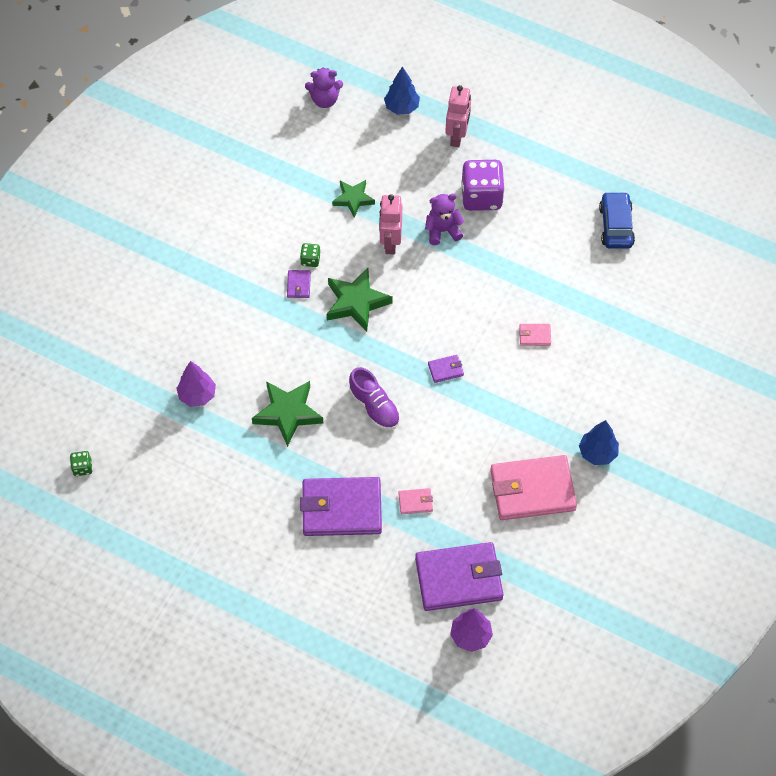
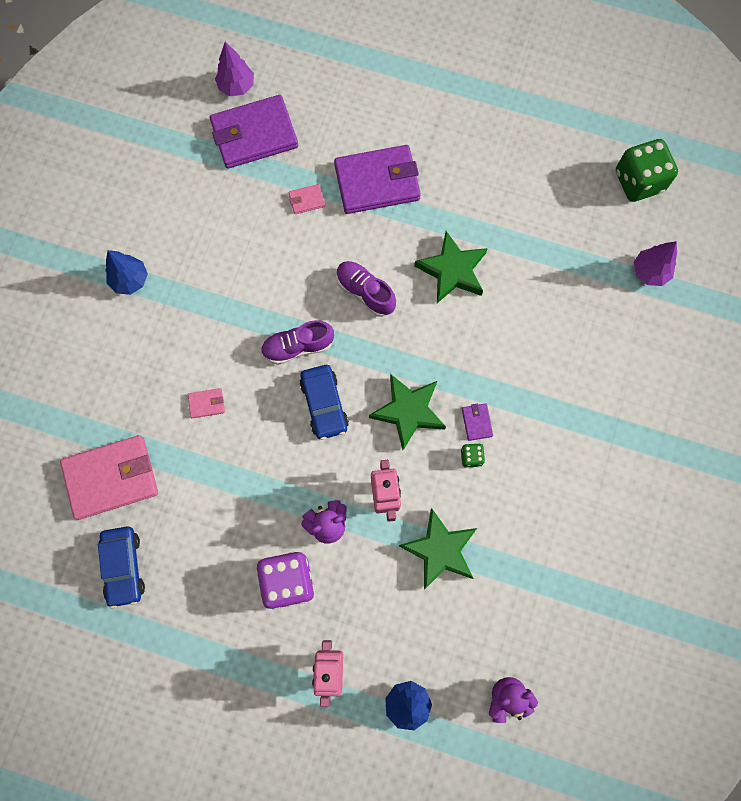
camera: 170 degrees right, 15 degrees up
green dice [70,451,93,476] -> green dice [616,139,678,202], size x2.21
purple tree [176,361,216,407] -> purple tree moved to [634,241,677,286]
green star [332,180,375,217] -> green star [399,508,477,589], size x1.55
purple wallet [428,355,464,383] -> purple shoe [261,320,334,365]
pink wallet [490,455,577,520] -> pink wallet moved to [60,435,158,520]
none -> blue car [300,365,349,440]

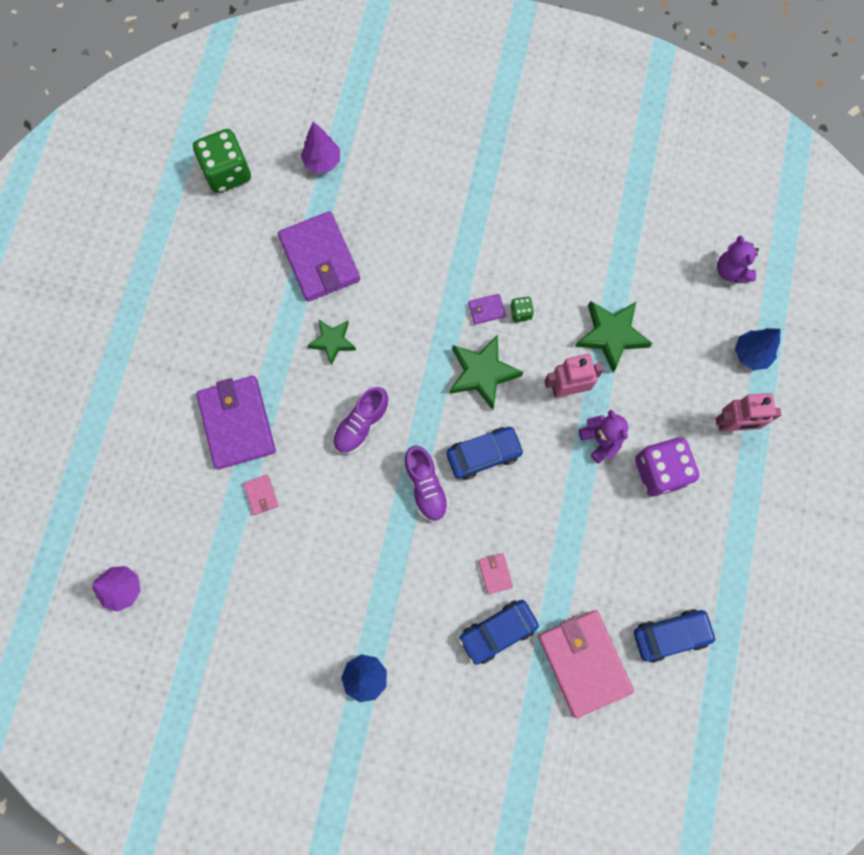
camera: 95 degrees left, 0 degrees up
purple wallet [210,95,298,169] -> purple wallet moved to [278,211,360,302]
green star [414,231,488,303] -> green star [307,319,356,365], size x0.64
none -> blue car [459,600,539,665]

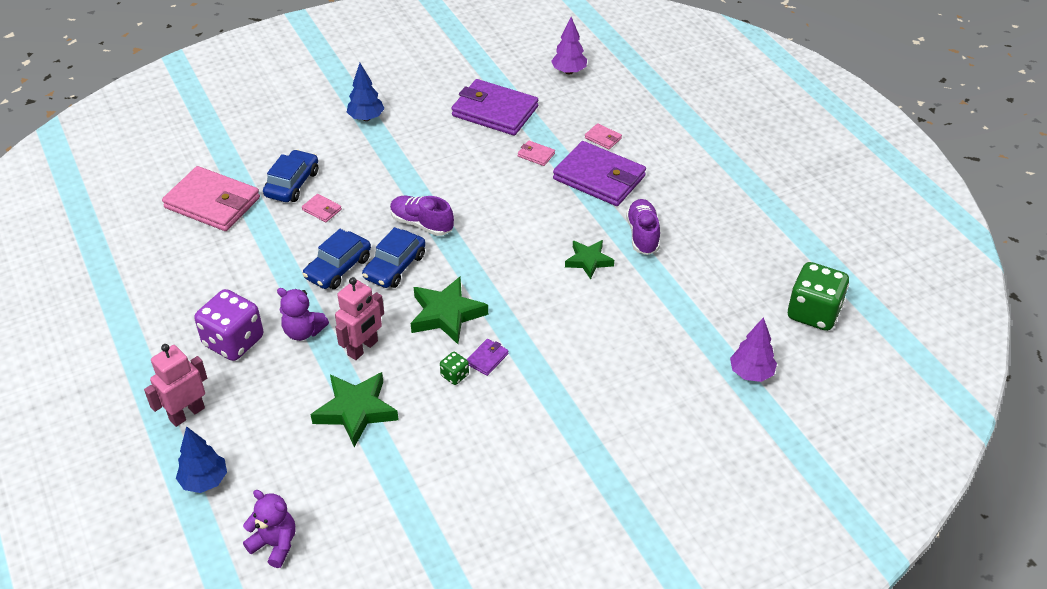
camera: 140 degrees right, 30 degrees down
purple wallet [278,211,360,302] -> purple wallet moved to [452,79,538,135]
purple shoe [333,387,389,454] -> purple shoe moved to [626,199,660,255]
blue car [634,609,717,663] -> blue car moved to [303,229,371,289]
none -> pink wallet [585,123,622,149]

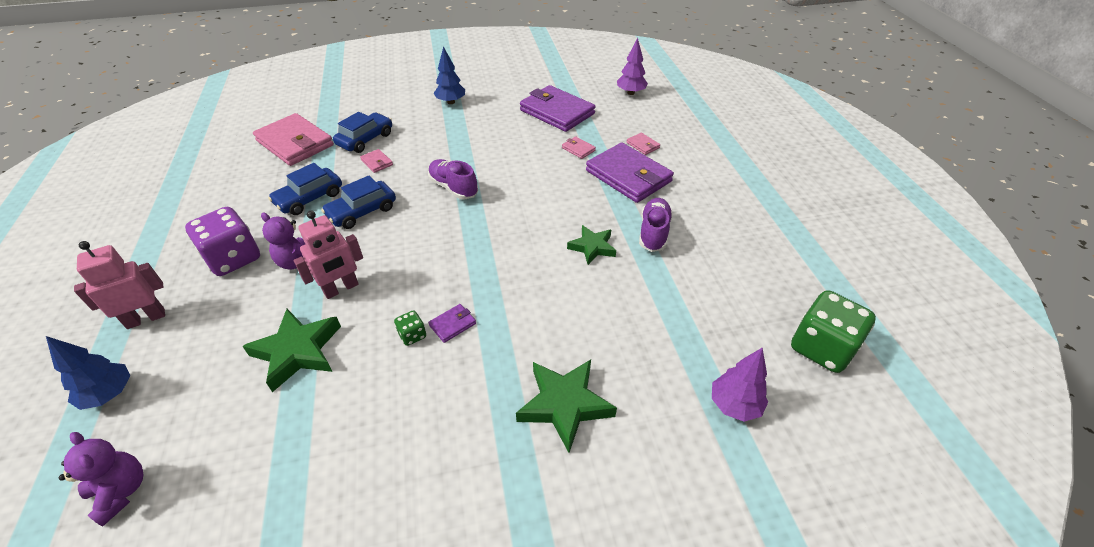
camera: 15 degrees right, 0 degrees up
blue car [362,227,426,288] -> blue car moved to [268,163,342,215]
green star [411,277,488,344] -> green star moved to [516,360,617,453]

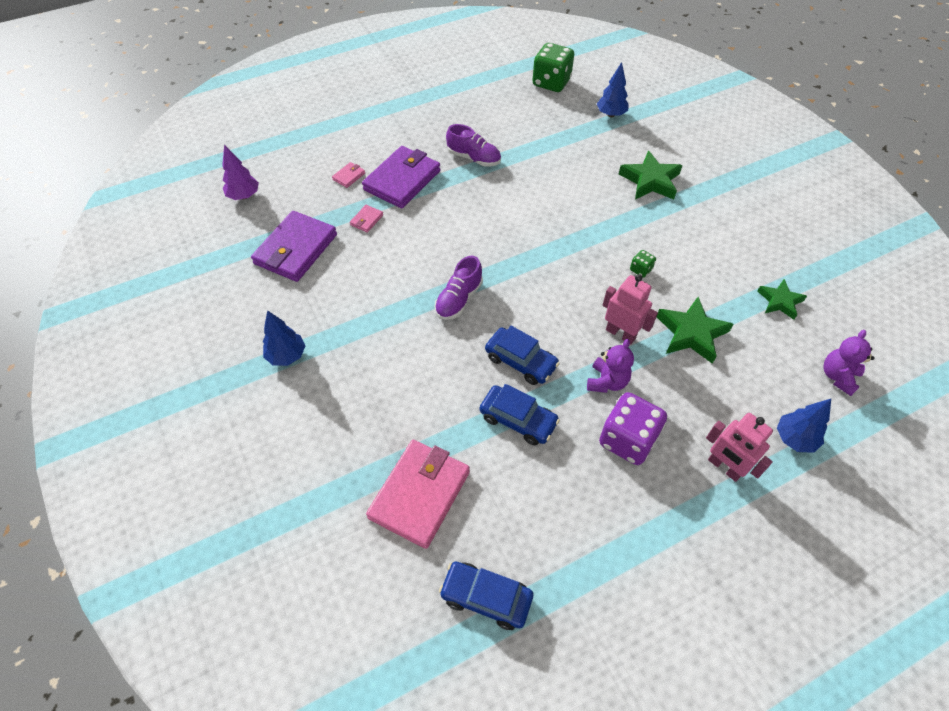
camera: 105 degrees left, 10 degrees up
blue car [333,112,392,153] -> blue car moved to [439,562,533,630]
pink wallet [360,149,393,173] -> none
purple wallet [428,304,476,343] -> none
green star [567,225,616,265] -> green star moved to [757,279,807,320]
purple shoe [639,198,673,252] -> purple shoe turned 150 degrees counterclockwise [446,124,501,167]
purple tree [712,347,768,422] -> blue tree [597,62,629,117]

